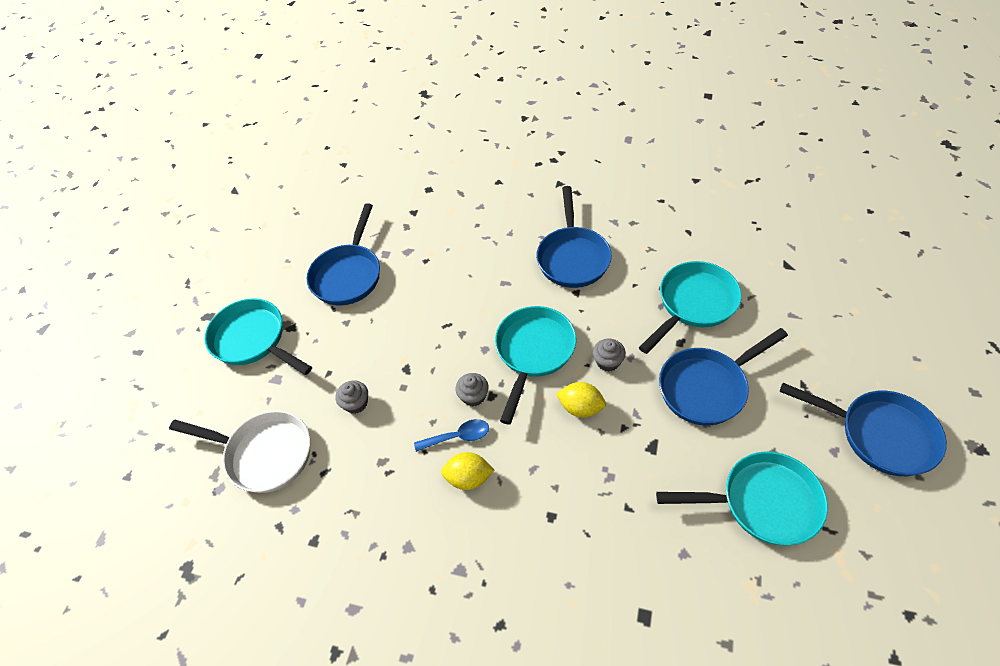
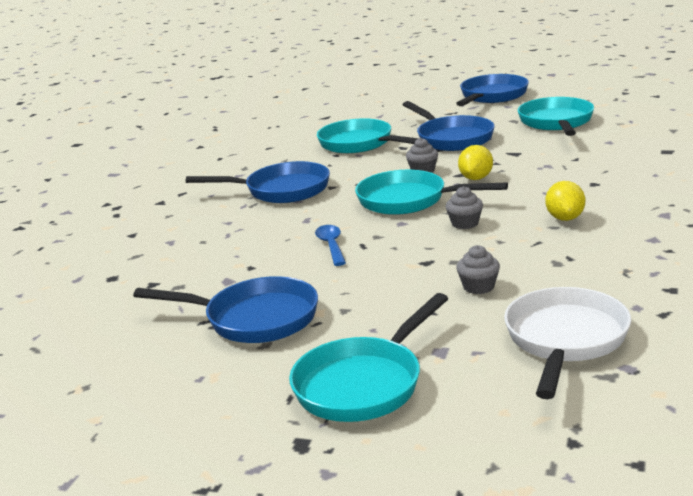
camera: 90 degrees left, 30 degrees down
blue spoon [414,419,489,452] -> blue spoon moved to [315,225,346,266]

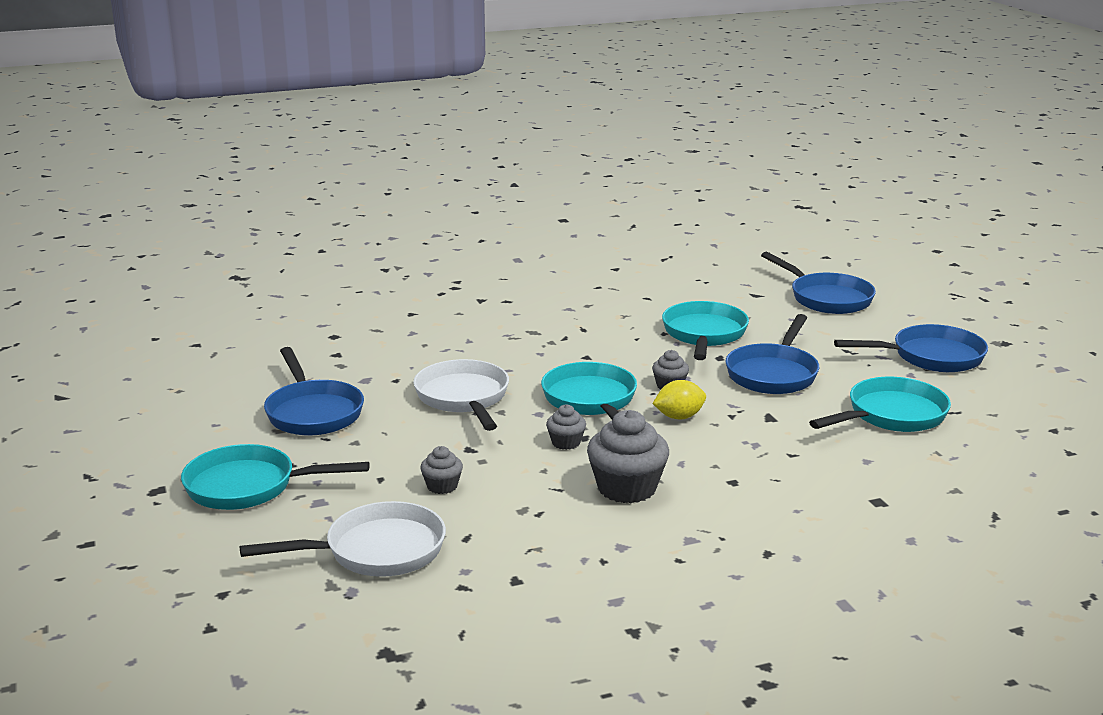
camera: 50 degrees right, 0 degrees up
blue pan [186,161,330,203] -> blue pan moved to [761,252,876,314]
blue spoon [315,225,346,266] -> white pan [413,359,509,431]
yellow lemon [545,181,585,221] -> grey cupcake [587,410,669,503]

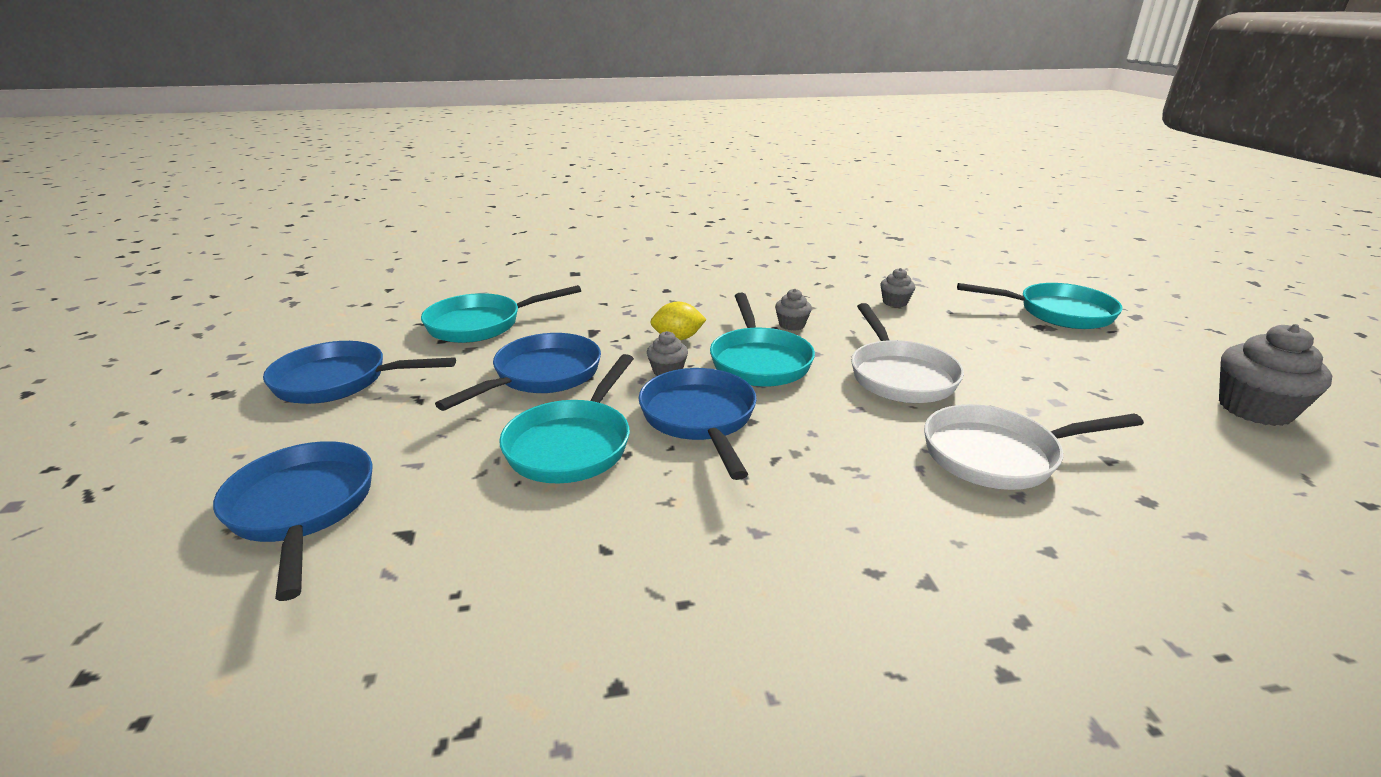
camera: 170 degrees left, 5 degrees up
white pan [240,501,446,577] -> white pan moved to [924,404,1144,490]
blue pan [264,347,364,435] -> blue pan moved to [639,368,757,480]
grey cupcake [587,410,669,503] -> grey cupcake moved to [1219,324,1332,426]

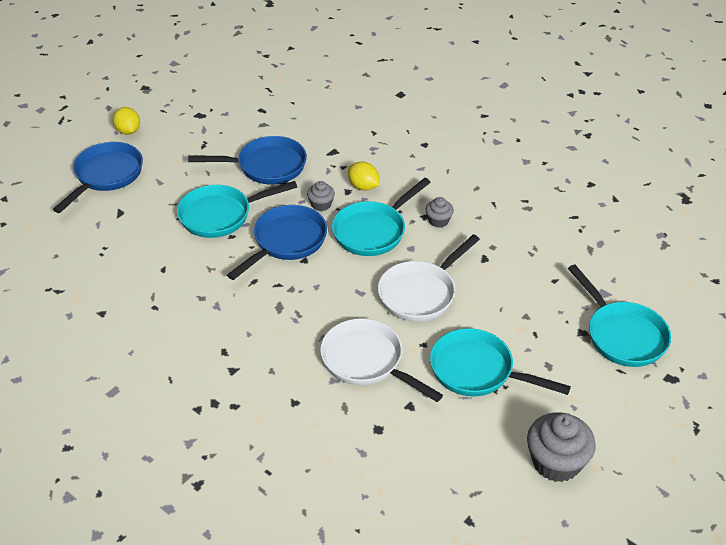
camera: 50 degrees right, 15 degrees up
blue pan [263,341,456,404] -> none
turquoise pan [421,285,581,343] -> turquoise pan moved to [430,328,571,396]
grey cupcake [880,268,915,307] -> none
none -> yellow lemon [113,107,140,135]

